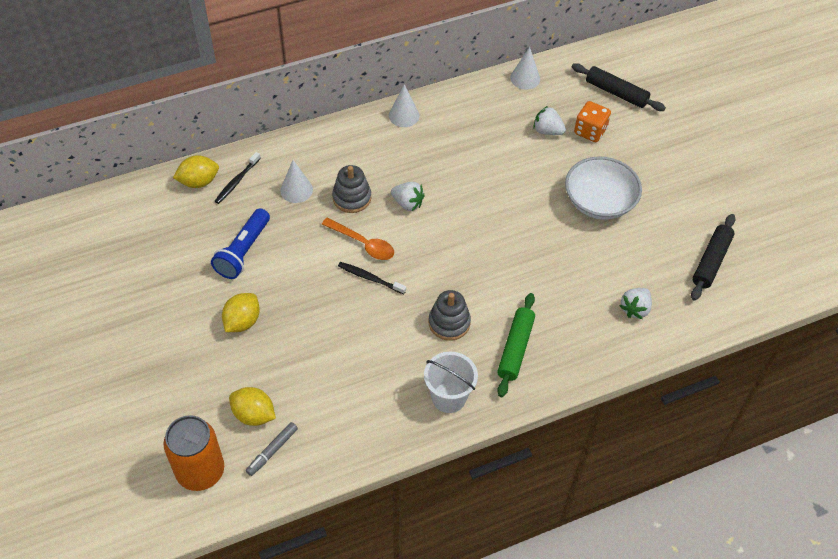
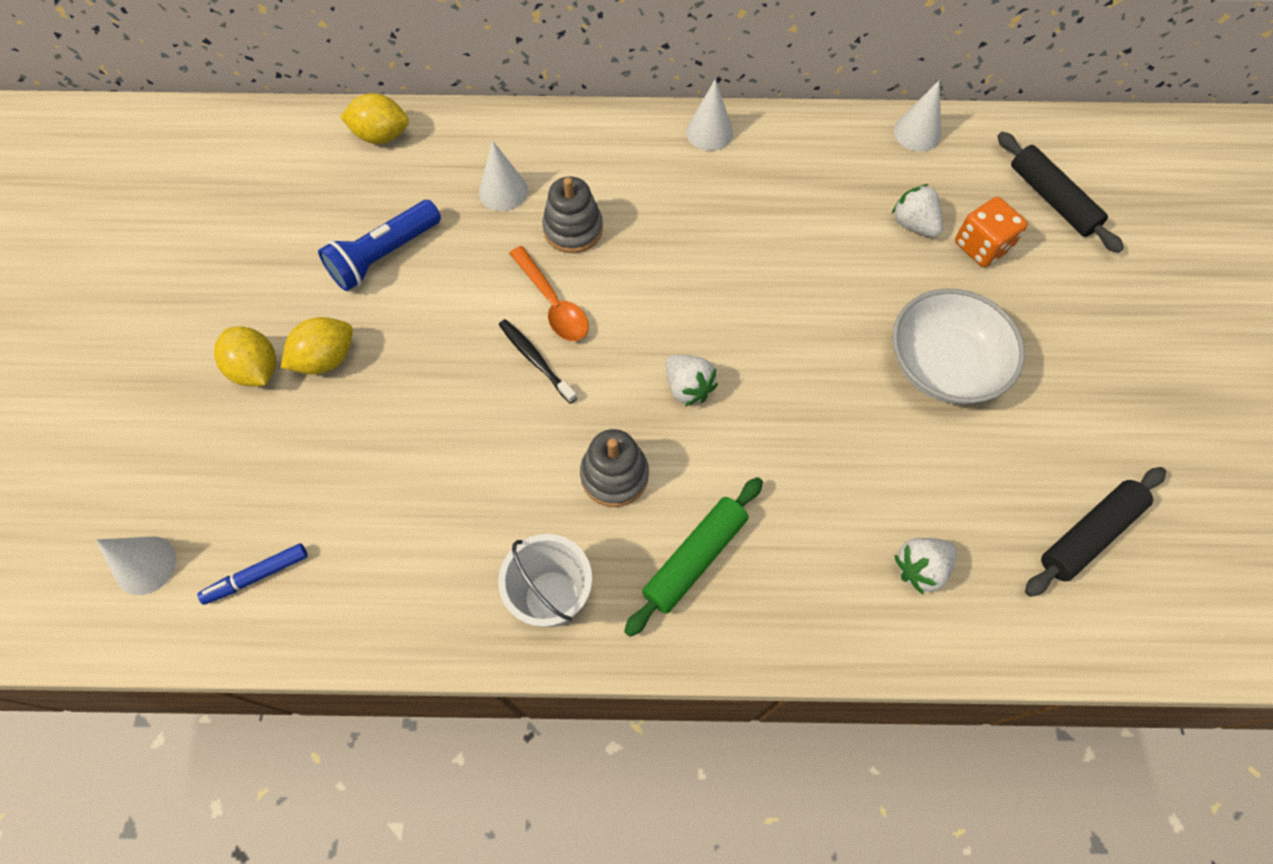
camera: 25 degrees right, 10 degrees up
orange can [164,415,224,491] -> white cone [96,537,176,595]
black toothbrush [215,152,261,204] -> none
yellow lemon [229,387,276,426] -> yellow lemon moved to [214,326,276,387]
grey marker [246,422,298,476] -> blue marker [198,543,307,605]
white strawberry [391,182,425,211] -> white strawberry moved to [666,355,718,406]

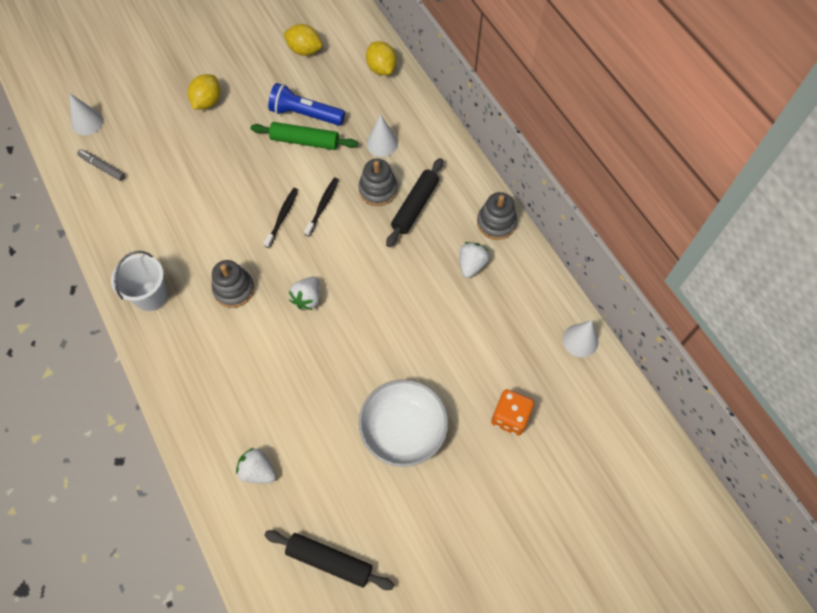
camera: 60 degrees right, 0 degrees up
blue marker [198,543,307,605] -> grey marker [77,149,125,181]
yellow lemon [281,317,353,375] -> yellow lemon moved to [283,24,322,56]
orange spoon [509,246,589,341] -> black toothbrush [304,178,339,237]
green rolling pin [624,477,763,637] -> green rolling pin moved to [251,122,358,150]
white cone [686,79,733,151] -> grey stacking toy [477,192,517,240]
white strawberry [892,184,943,237] -> white strawberry moved to [459,242,489,278]
black rolling pin [997,132,1124,253] -> black rolling pin moved to [386,158,443,247]

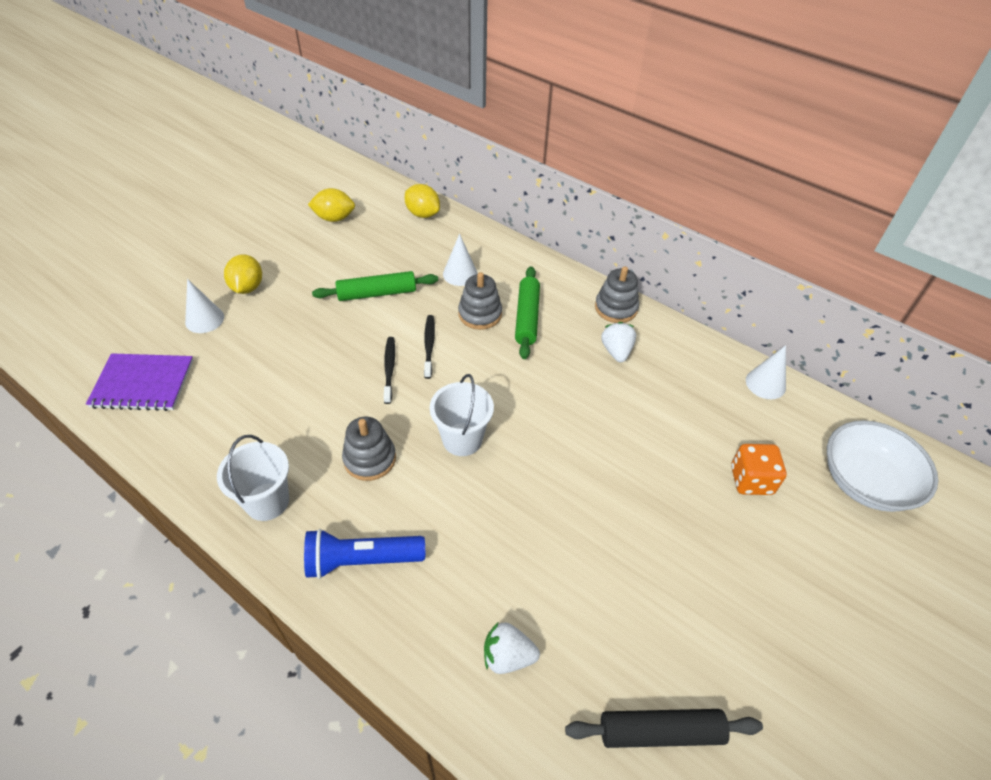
camera: 25 degrees left, 15 degrees down
white cone [69,93,103,135] -> white cone moved to [185,279,224,333]
grey marker [77,149,125,181] -> purple notebook [86,353,193,411]
blue flashlight [268,83,345,126] -> blue flashlight moved to [304,529,425,579]
white strawberry [289,277,320,310] -> white bucket [430,374,494,456]
white bowl [359,379,448,467] -> white bowl moved to [827,420,938,512]
black rolling pin [386,158,443,247] -> green rolling pin [515,266,540,359]

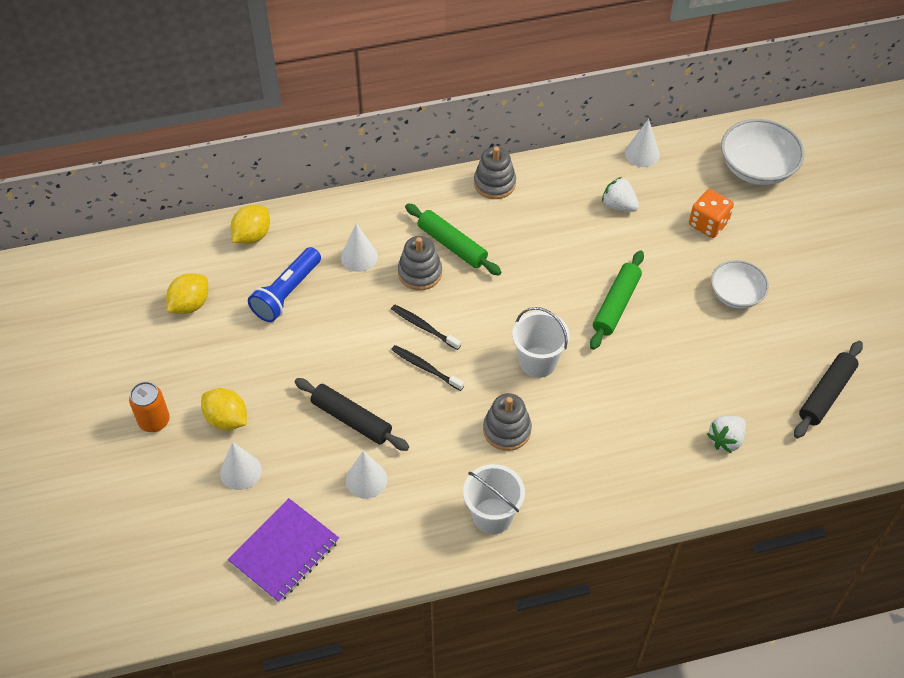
camera: 50 degrees left, 5 degrees up
blue flashlight [304,529,425,579] -> blue flashlight moved to [248,247,321,322]
green rolling pin [312,271,438,301] -> green rolling pin moved to [590,250,644,350]
yellow lemon [405,184,440,218] -> yellow lemon turned 45 degrees counterclockwise [231,205,270,244]
white strawberry [601,322,636,362] -> white strawberry moved to [602,177,639,212]
none -> orange can [129,382,170,432]
none -> black rolling pin [295,378,409,451]
none -> white cone [346,451,387,499]
none -> white bowl [711,260,769,309]

